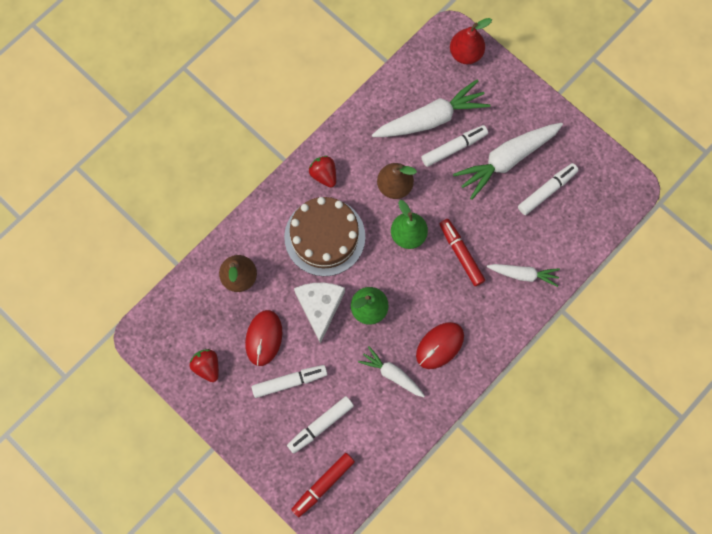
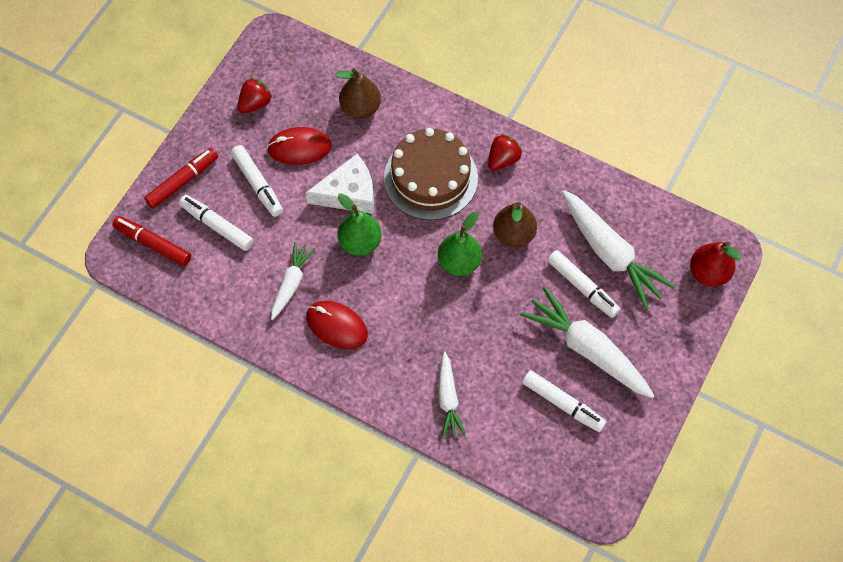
camera: 75 degrees right, 10 degrees down
red marker [440,219,485,286] -> red marker moved to [144,148,218,209]

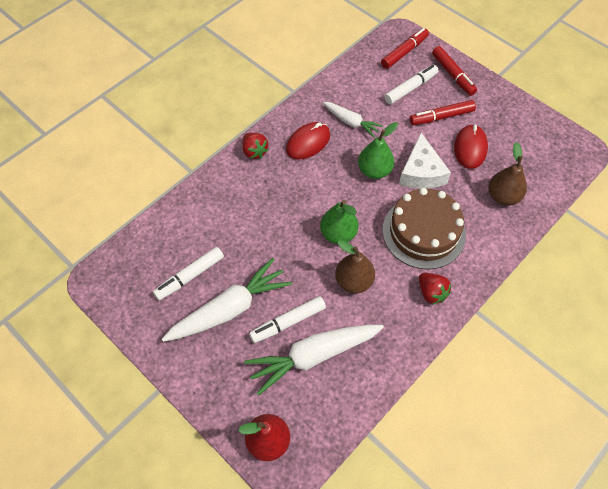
camera: 105 degrees right, 5 degrees down
white marker [231,145,283,217] -> red marker [410,100,476,125]
red strawberry [237,78,272,113] -> red strawberry moved to [242,133,269,159]
white carrot [438,352,466,439] -> none

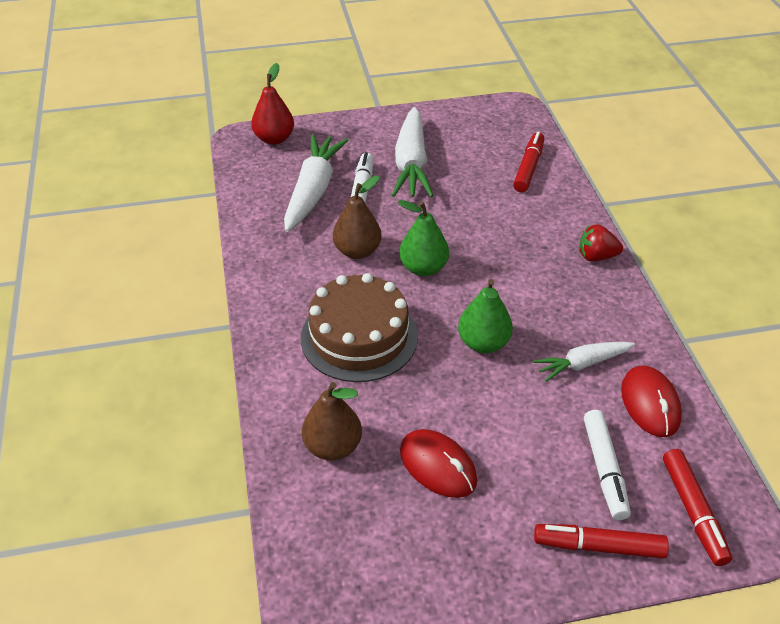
camera: 125 degrees right, 15 degrees down
white marker [153,247,224,300] -> none
red mouse [286,122,330,160] -> red mouse moved to [621,365,682,437]
white cheese [399,133,451,189] -> none
red marker [410,100,476,125] -> red marker moved to [513,132,544,192]
red strawberry [419,273,451,305] -> none

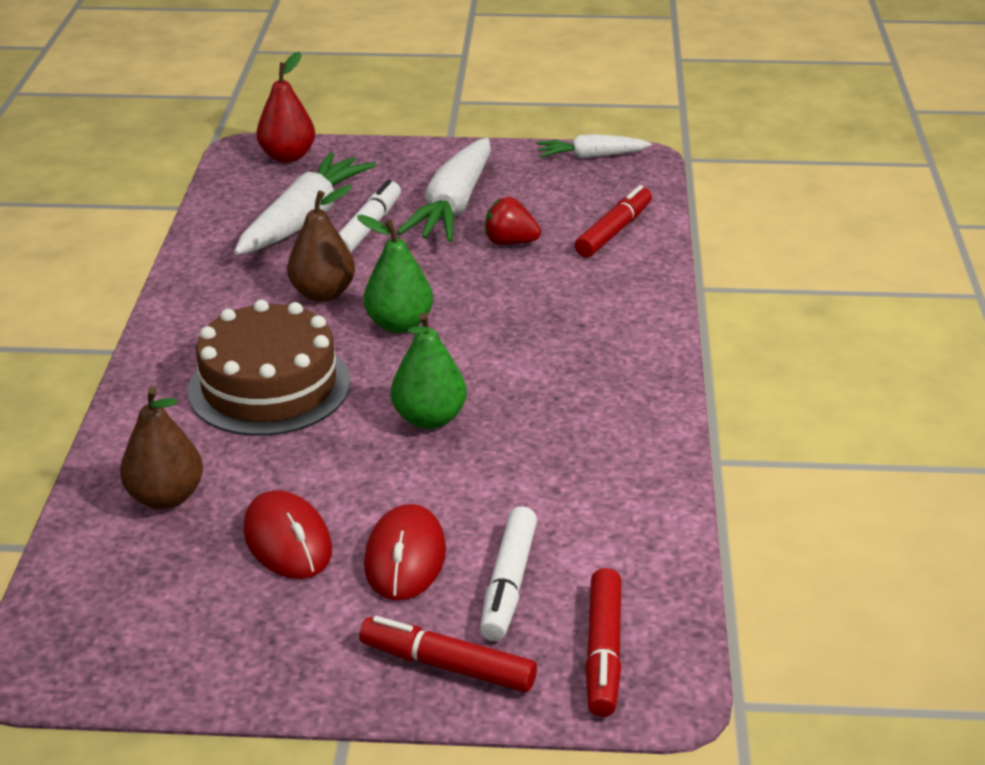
camera: 15 degrees right, 10 degrees down
white carrot [533,342,635,382] -> white carrot moved to [537,134,652,159]
red strawberry [579,224,623,261] -> red strawberry moved to [485,197,541,245]
red mouse [621,365,682,437] -> red mouse moved to [364,504,446,600]

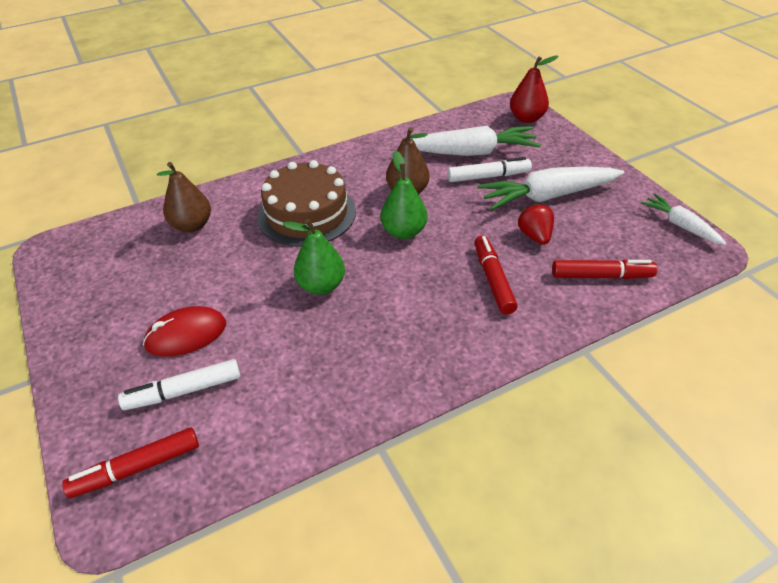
camera: 60 degrees right, 10 degrees up
red mouse [243,490,332,579] -> none
red marker [359,616,537,692] -> red marker moved to [474,236,518,315]

